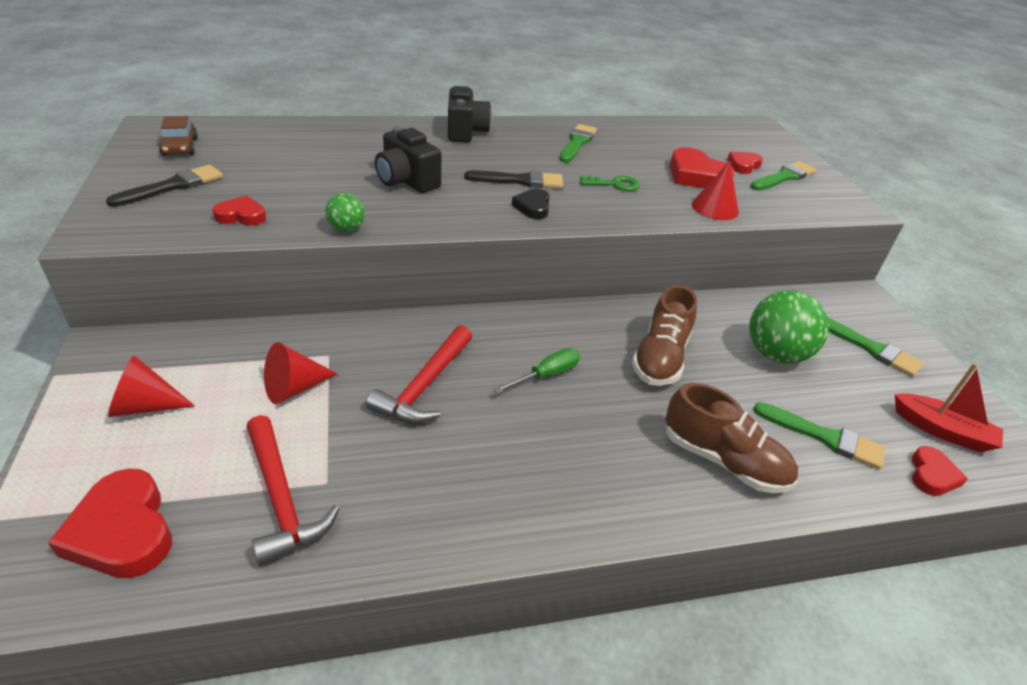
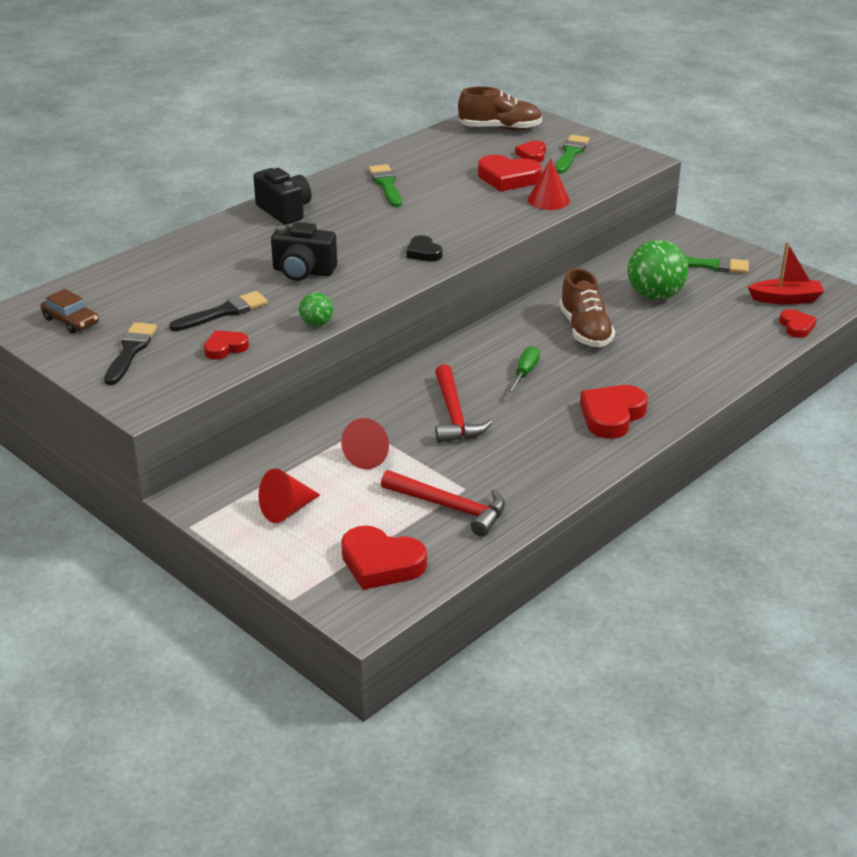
camera: 30 degrees left, 5 degrees down
black brush [464,170,563,188] -> black brush moved to [169,291,268,331]
green key [580,176,640,191] -> none
brown shoe [665,383,798,493] -> brown shoe moved to [458,86,542,131]
green brush [753,402,885,469] -> none
none -> red heart [580,385,648,439]

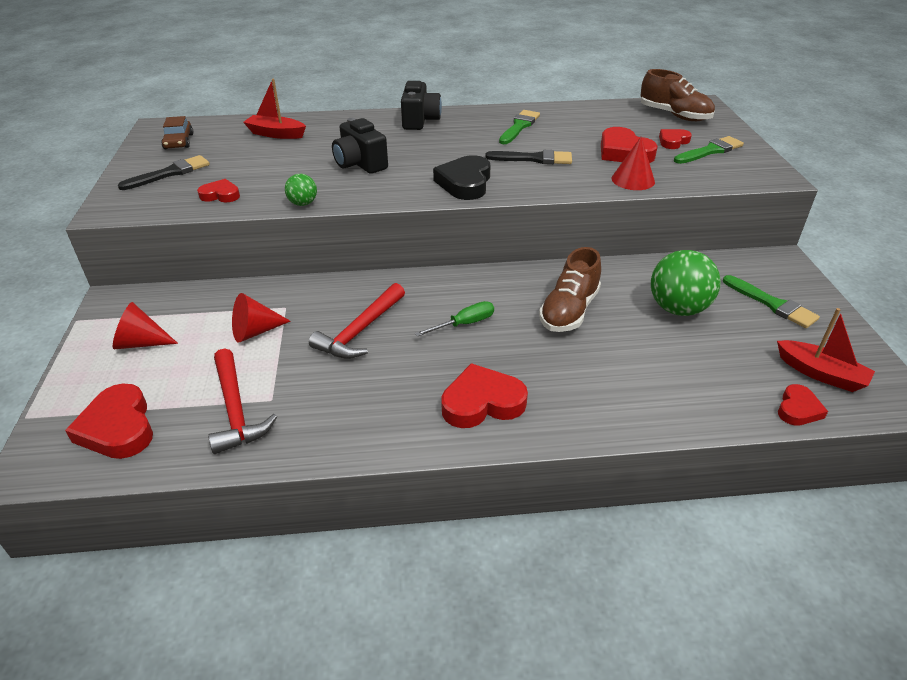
camera: 40 degrees right, 5 degrees up
black brush [169,291,268,331] -> black brush moved to [485,150,572,164]
black heart [406,235,442,262] -> black heart [433,155,491,200], size x1.71
none -> red boat [243,79,306,139]

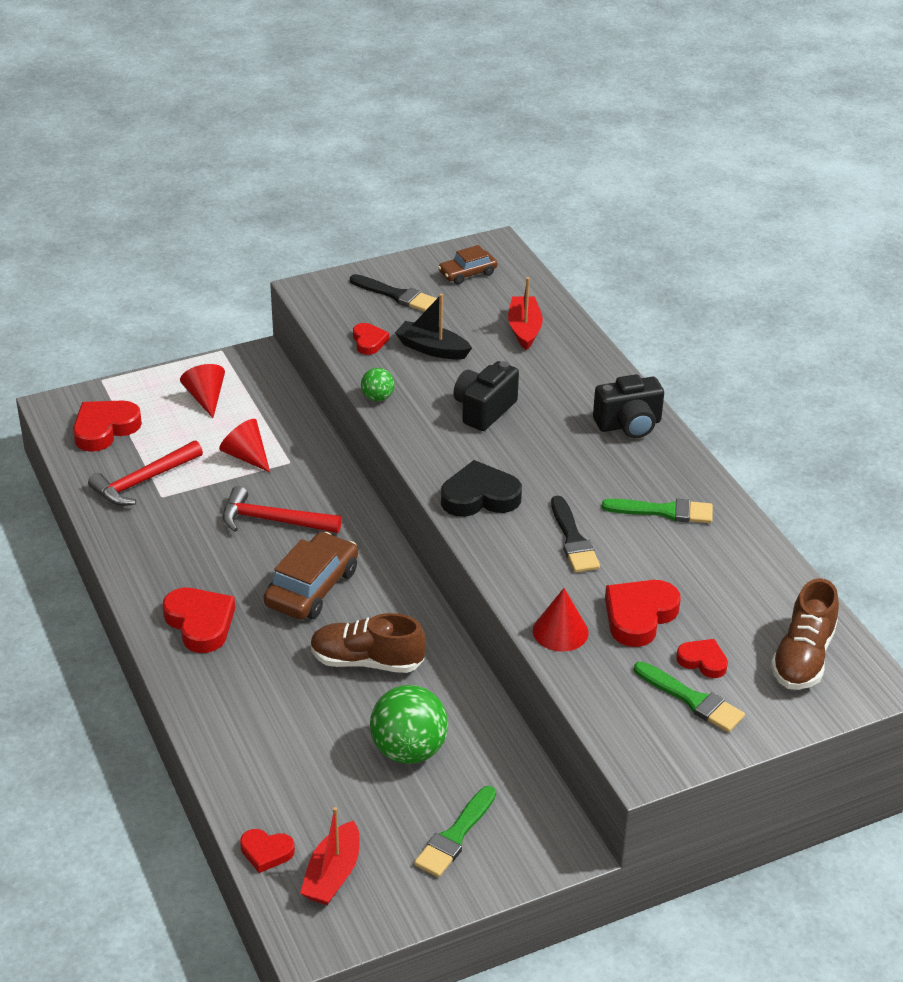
camera: 70 degrees right, 0 degrees up
green screwdriver [415,301,494,337] -> brown car [264,532,358,620]
none -> black boat [395,294,472,360]

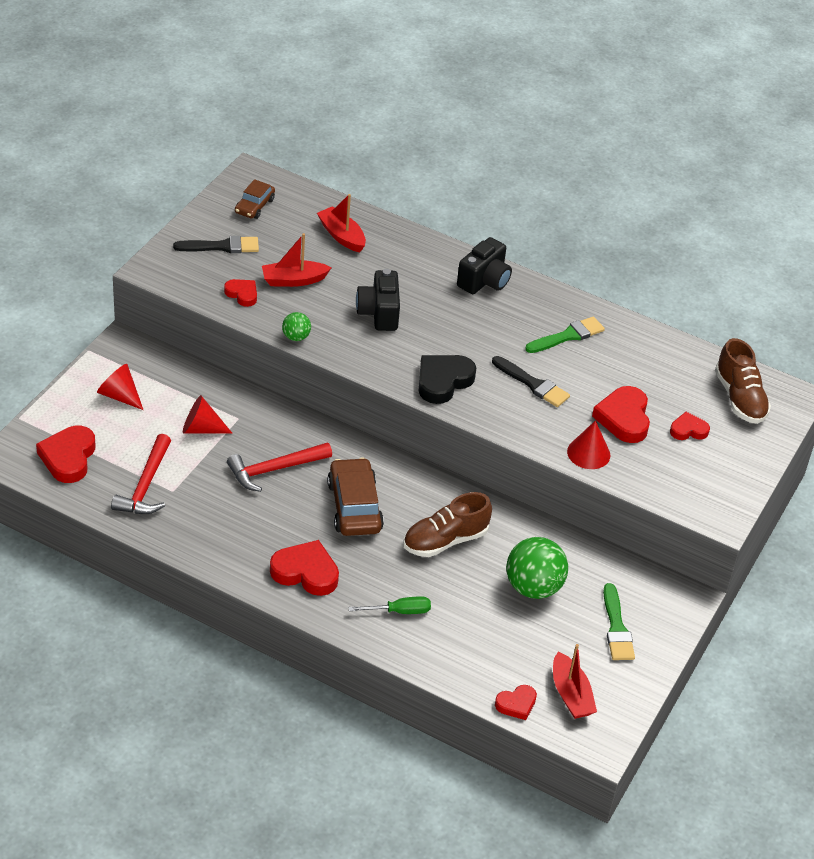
camera: 40 degrees left, 5 degrees up
black boat [395,294,472,360] -> red boat [262,233,332,287]
green brush [634,661,745,732] -> none
none -> green screwdriver [348,596,431,614]

